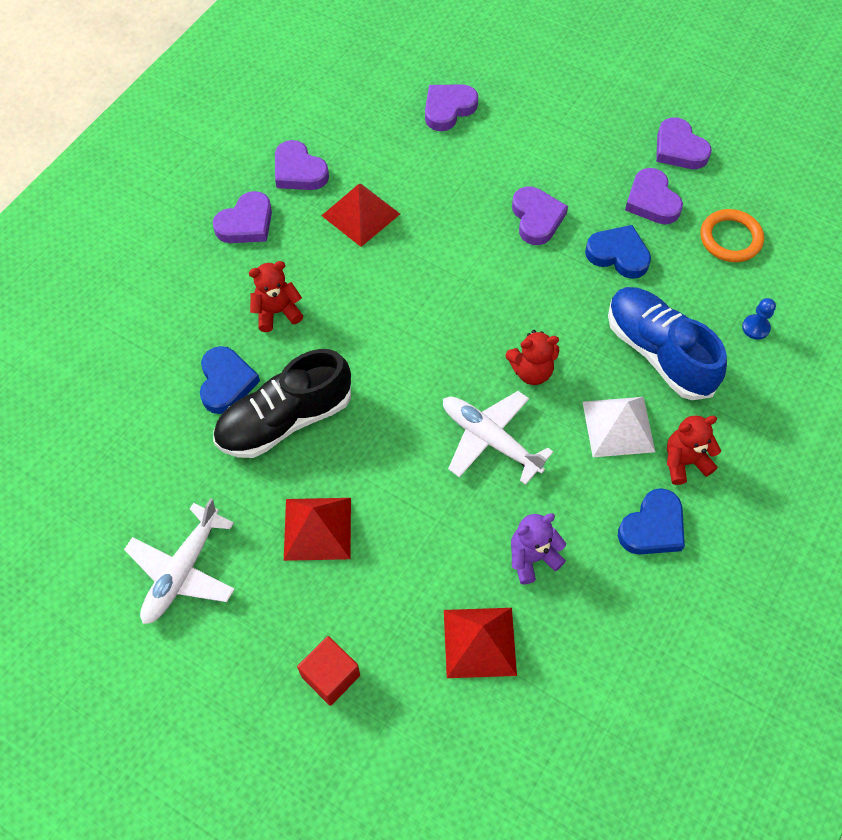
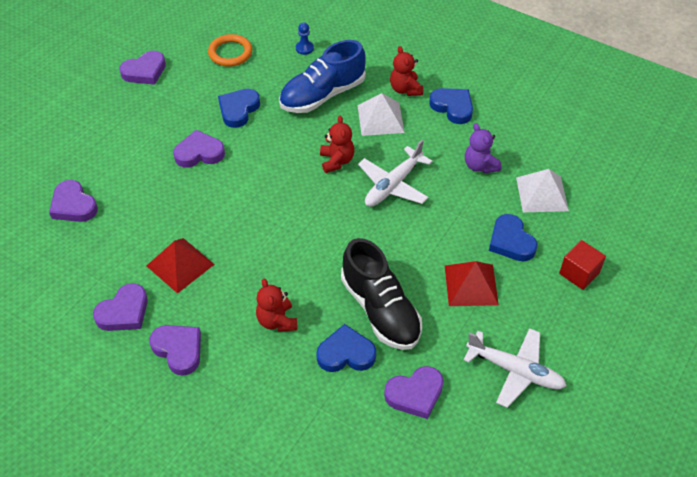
camera: 90 degrees left, 10 degrees down
red pyramid [444,608,517,678] -> white pyramid [516,169,569,212]
purple heart [625,168,683,224] -> purple heart moved to [384,366,444,419]
none -> blue heart [489,214,537,261]

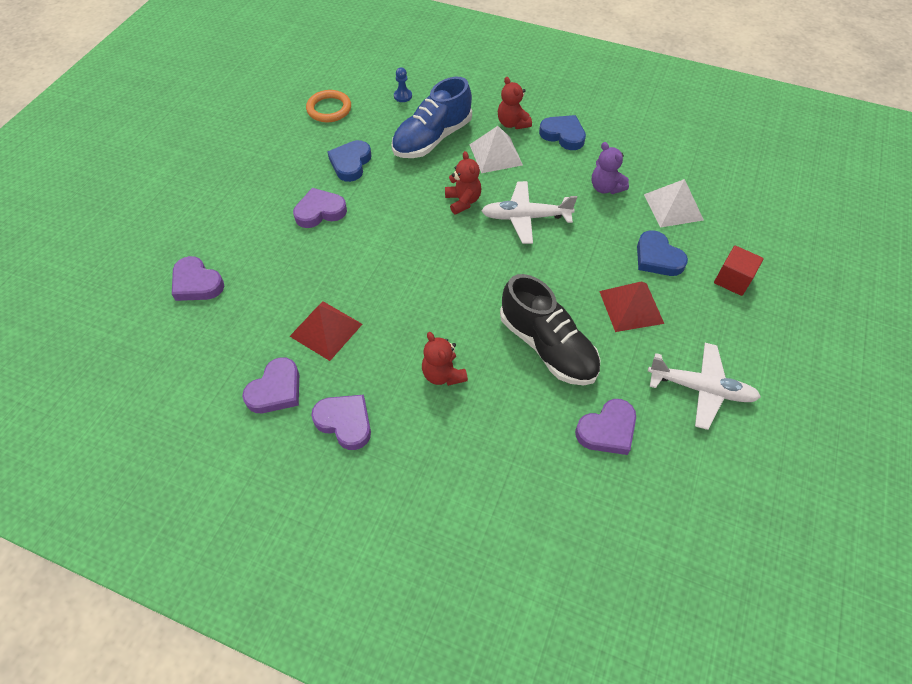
camera: 10 degrees left, 5 degrees up
purple heart [119,51,166,85] -> none
blue heart [316,324,376,372] -> none
white plane [358,140,433,207] -> white plane turned 60 degrees clockwise [481,181,577,244]

